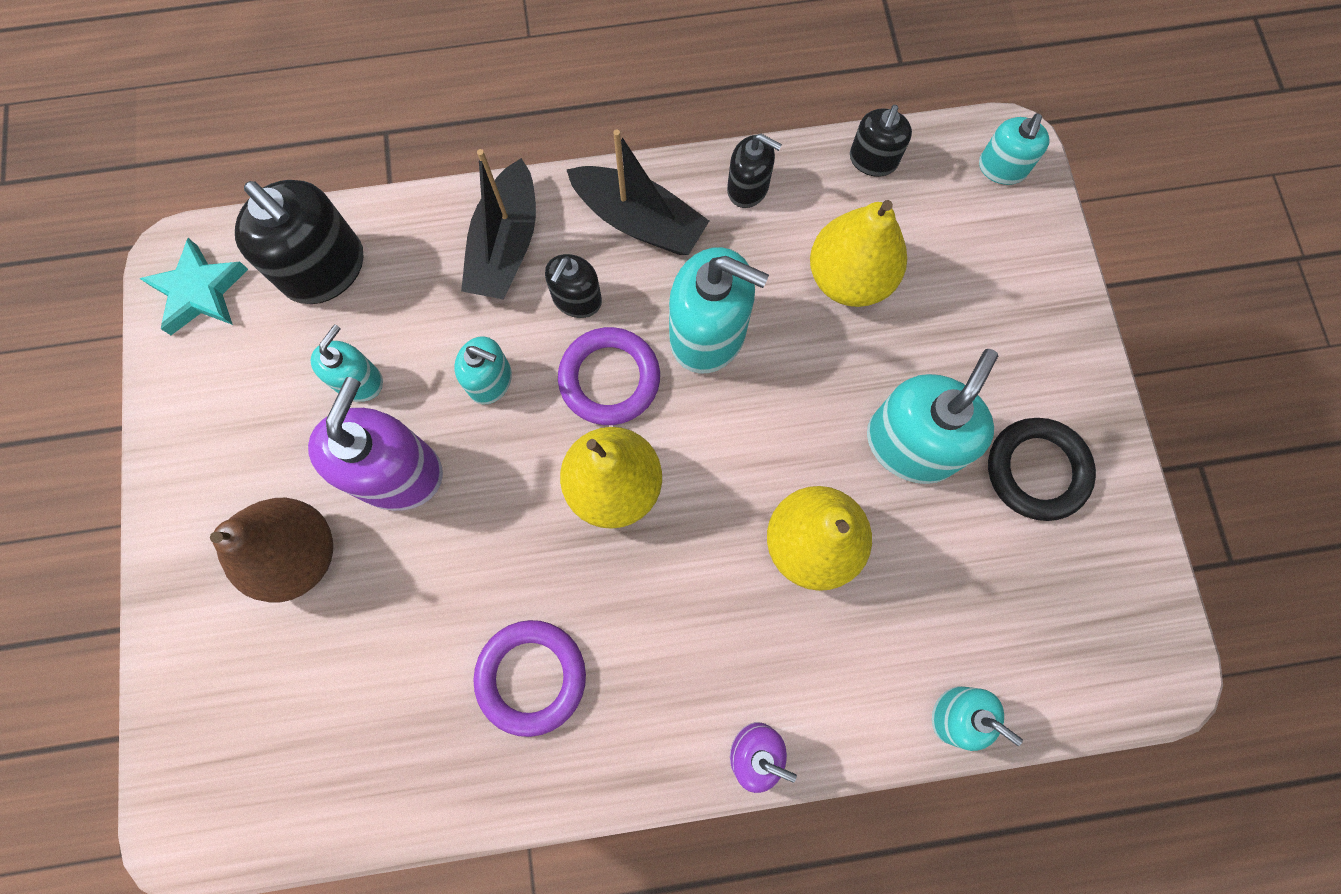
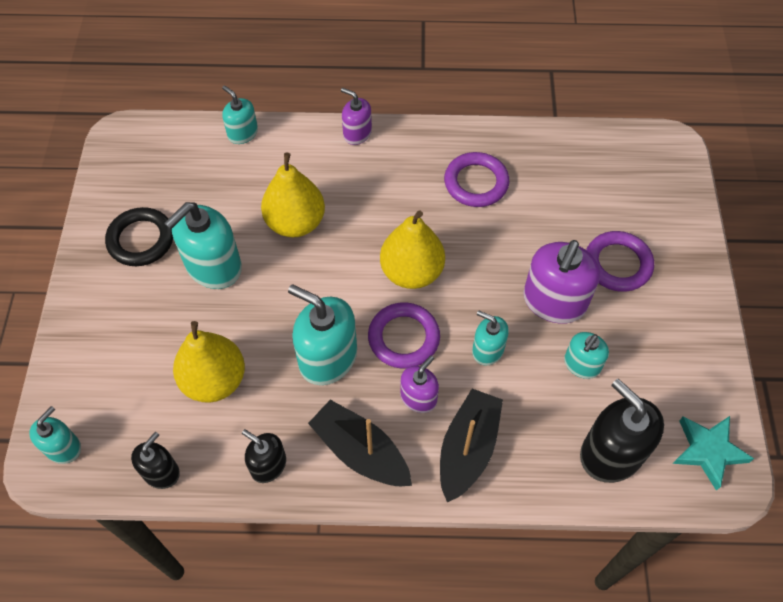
camera: 170 degrees left, 15 degrees down
brown pear [210,498,333,603] -> purple ring [586,231,654,292]
black soap dispenser [545,254,602,318] -> purple soap dispenser [400,355,439,413]

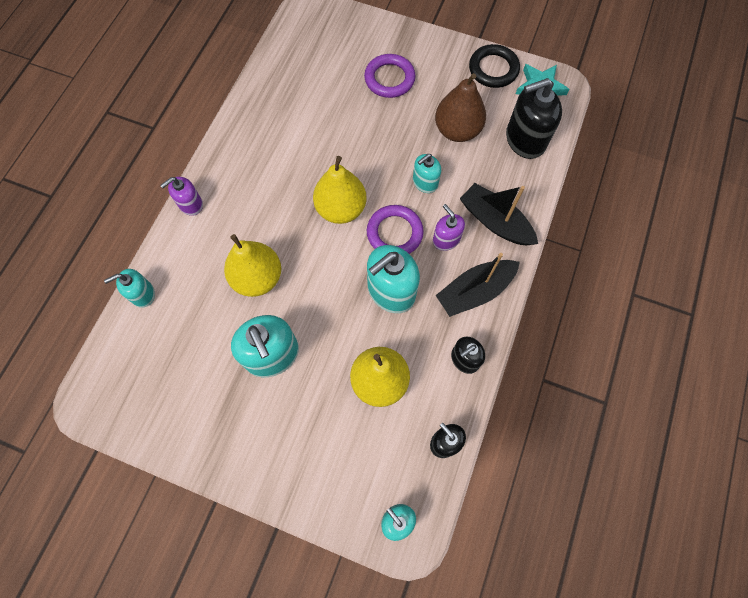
camera: 70 degrees left, 10 degrees up
black ring [105,207,173,266] -> black ring moved to [469,44,520,88]
purple ring [444,152,509,207] -> none
purple soap dispenser [523,240,600,324] -> none
turquoise soap dispenser [564,332,609,379] -> brown pear [435,73,486,142]

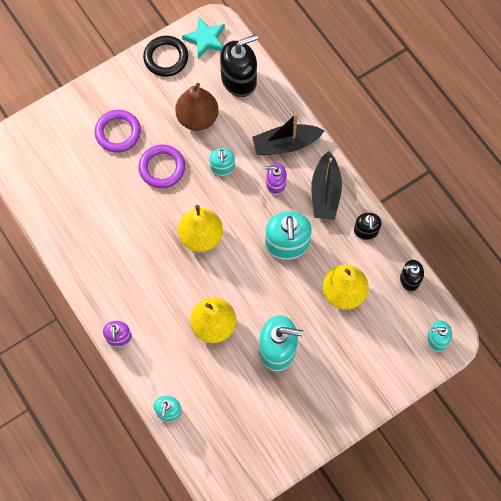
camera: 55 degrees left, 0 degrees up
purple ring [367,205,424,254] -> purple ring moved to [139,144,185,188]
black soap dispenser [506,78,562,159] -> black soap dispenser turned 135 degrees counterclockwise [220,34,258,97]

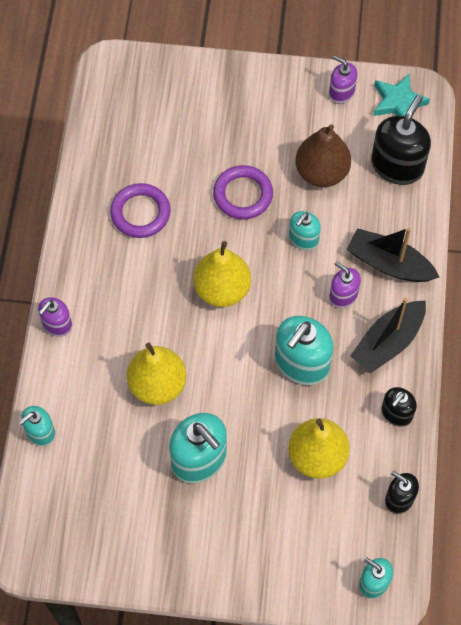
camera: 40 degrees right, 5 degrees down
purple ring [95,110,141,153] -> purple ring moved to [110,183,171,238]
black ring [143,36,188,77] -> purple soap dispenser [329,55,358,104]
black soap dispenser [220,34,258,97] -> black soap dispenser turned 75 degrees counterclockwise [371,95,431,185]

